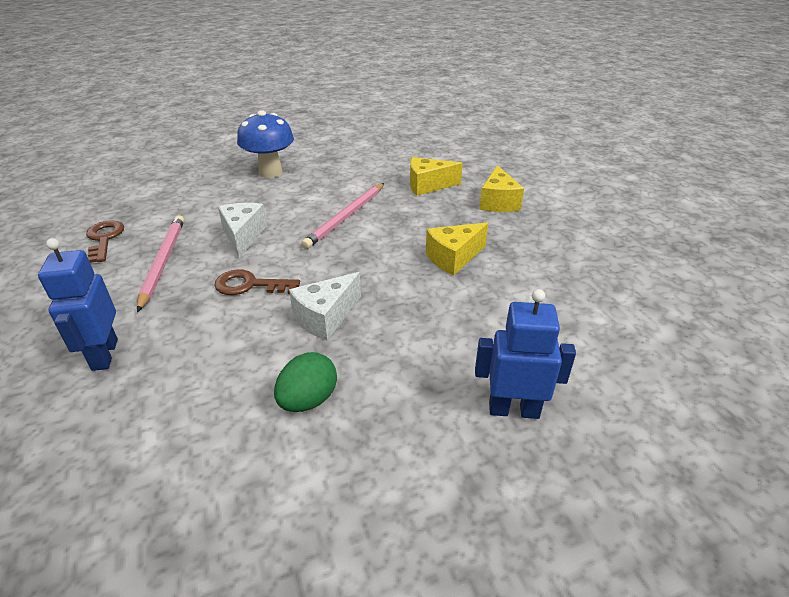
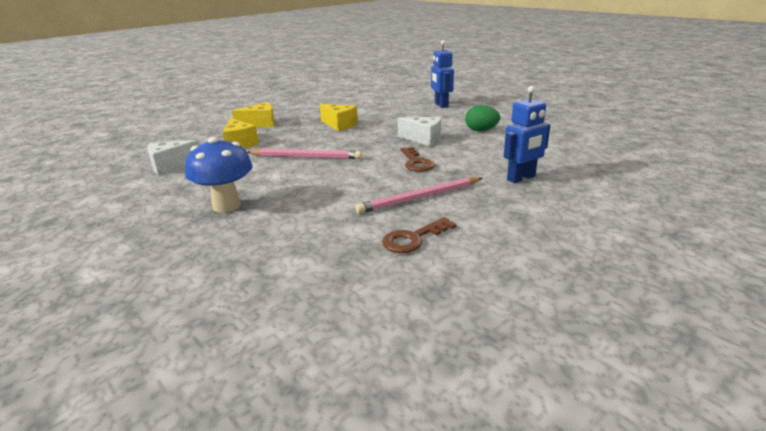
camera: 110 degrees left, 10 degrees down
white cheese [218,203,267,258] -> white cheese moved to [147,140,200,175]

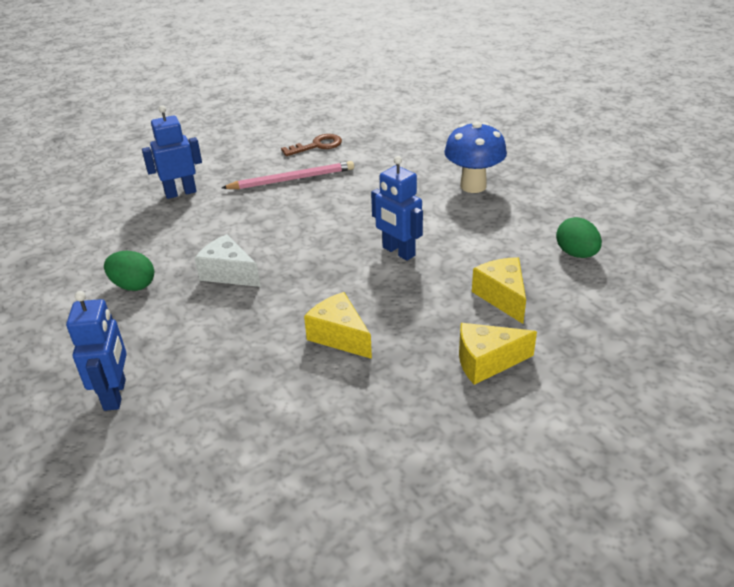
camera: 170 degrees left, 10 degrees up
white cheese [147,140,200,175] -> green egg [556,217,602,258]
pink pencil [247,149,362,159] -> blue robot [371,156,423,261]
brown key [400,147,435,172] -> none

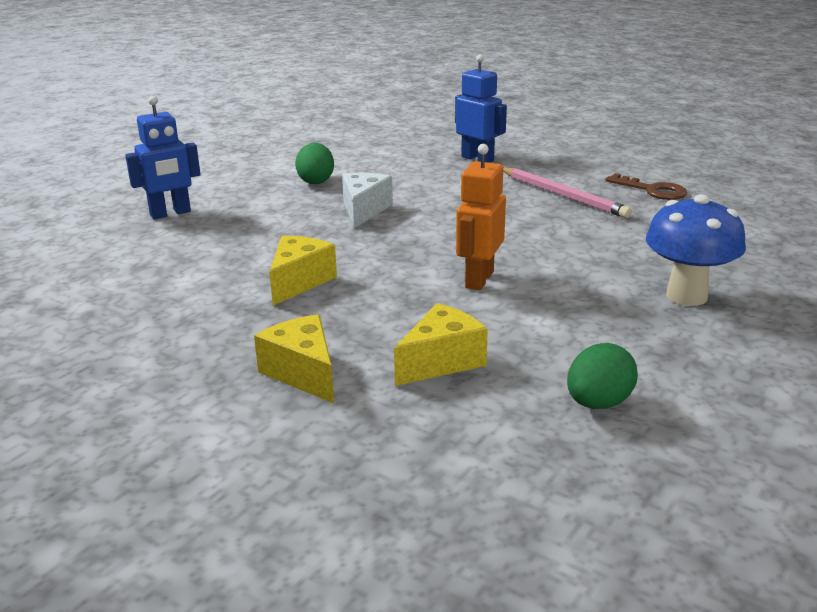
camera: 65 degrees right, 10 degrees down
blue robot [371,156,423,261] -> orange robot [456,144,506,290]

